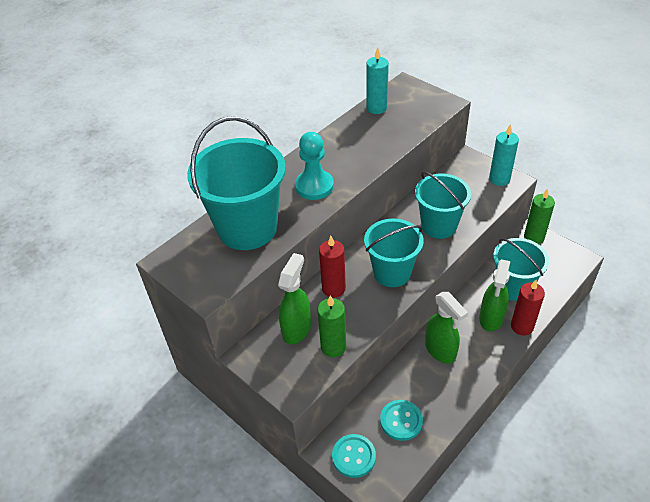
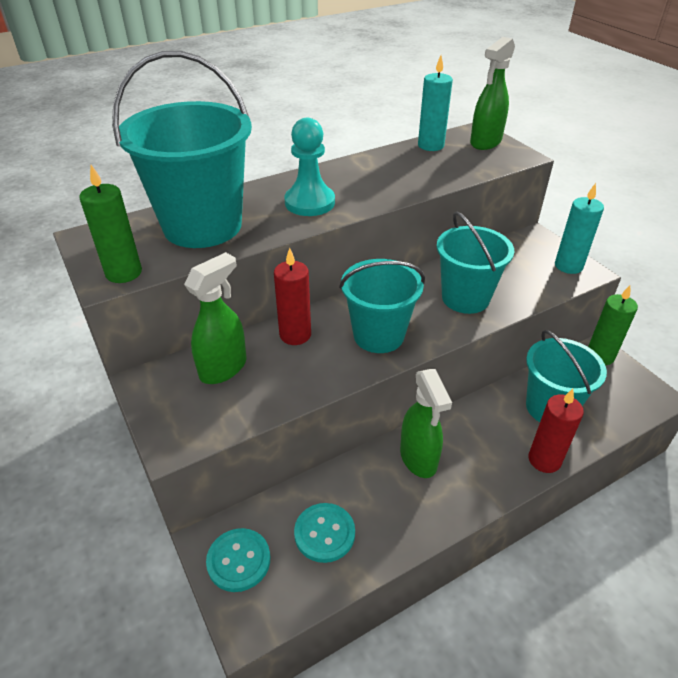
camera: 15 degrees right, 5 degrees down
green candle [317,295,346,357] -> green candle moved to [79,165,142,283]
green spray bottle [479,259,510,332] -> green spray bottle moved to [470,37,515,150]

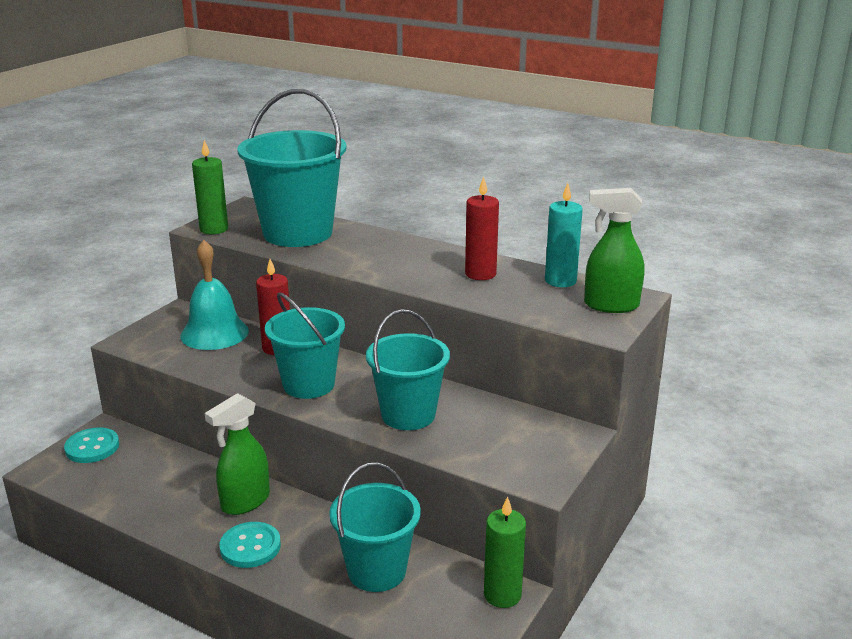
camera: 60 degrees right, 15 degrees down
green spray bottle [184,252,246,384] -> turquoise bell [180,240,249,350]
turquoise pawn [284,118,335,216] -> none
turquoise button [294,503,355,563] -> turquoise button moved to [220,522,281,568]
red candle [528,389,584,473] -> red candle moved to [465,176,499,280]
turquoise candle [555,183,604,274] -> none

